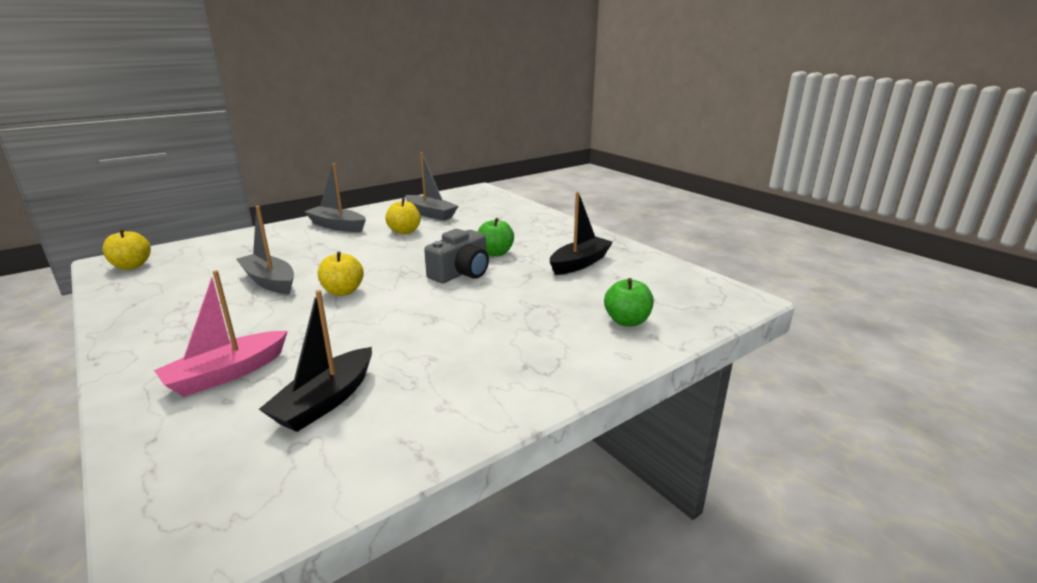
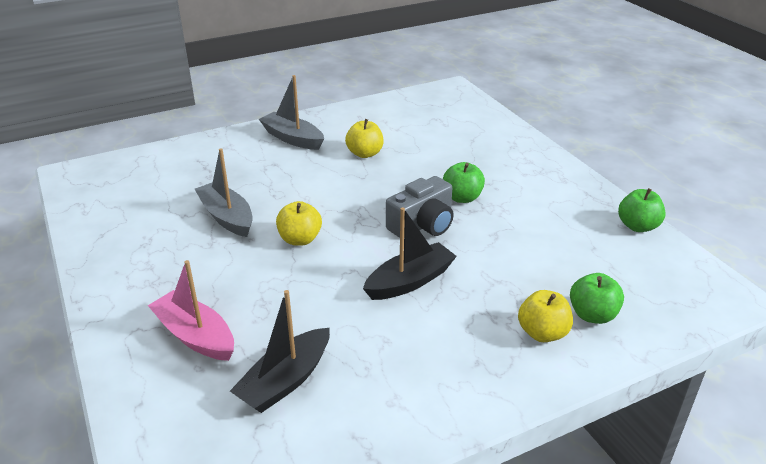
camera: 10 degrees right, 10 degrees up
yellow apple [102,229,151,270] -> yellow apple moved to [518,290,573,342]
pink boat [154,270,288,397] -> pink boat turned 75 degrees clockwise [148,260,234,361]
grey boat [406,152,458,221] -> none
black boat [550,192,613,275] -> black boat moved to [363,207,457,300]
none -> green apple [618,188,666,232]

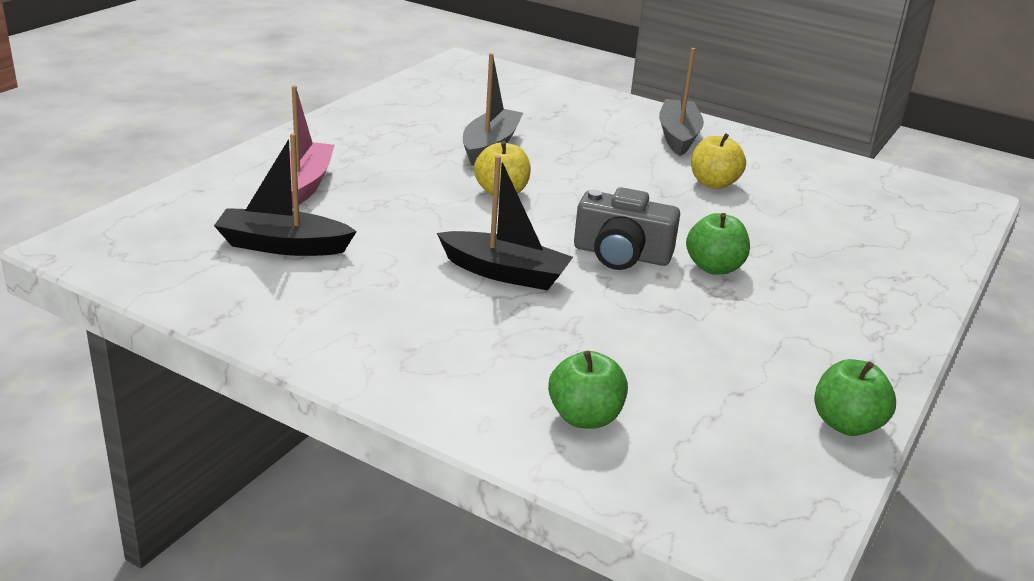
camera: 55 degrees right, 5 degrees down
yellow apple [518,290,573,342] -> none

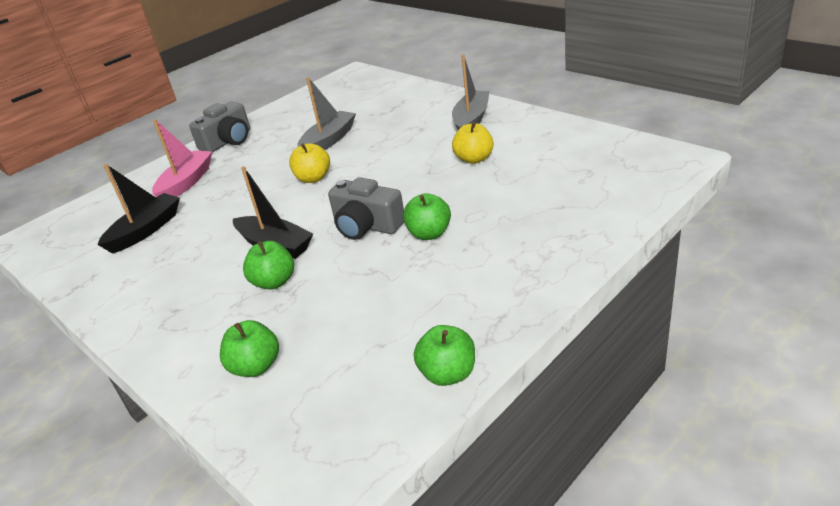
camera: 20 degrees right, 5 degrees up
black boat [214,133,357,256] -> black boat turned 105 degrees clockwise [97,164,180,254]
none -> grey camera [189,101,250,153]
none -> green apple [243,241,294,290]

